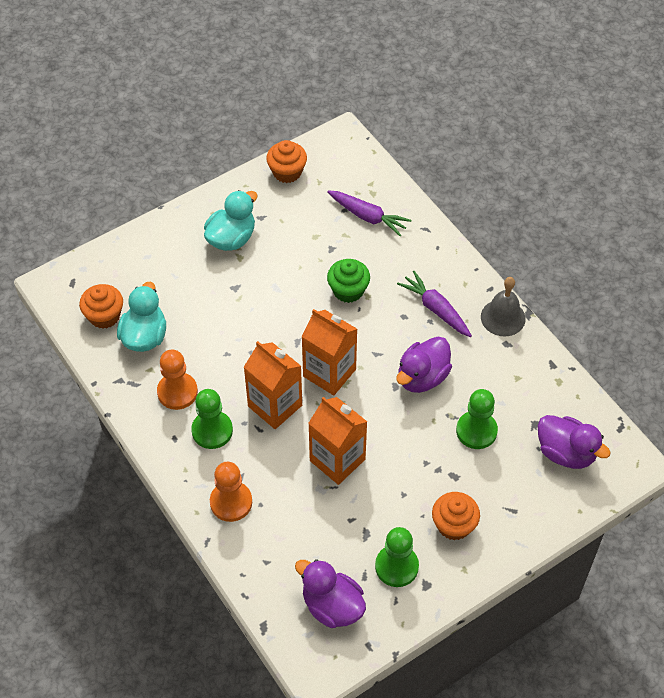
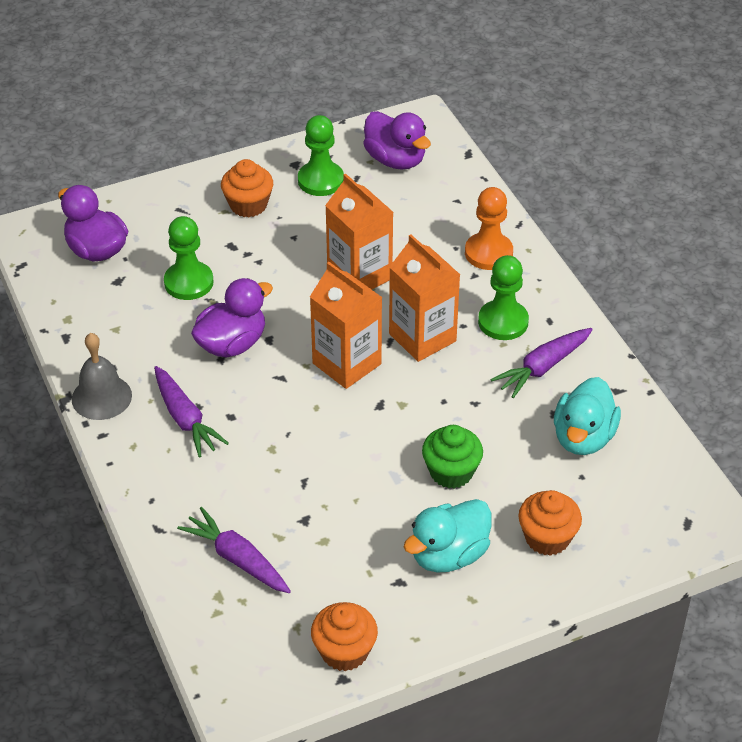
camera: 170 degrees left, 10 degrees down
orange cupcake [79,284,123,329] -> orange cupcake moved to [518,490,582,556]
orange pawn [157,350,198,410] -> purple carrot [490,328,593,398]
green cupcake [327,259,370,303] -> green cupcake moved to [422,425,483,488]

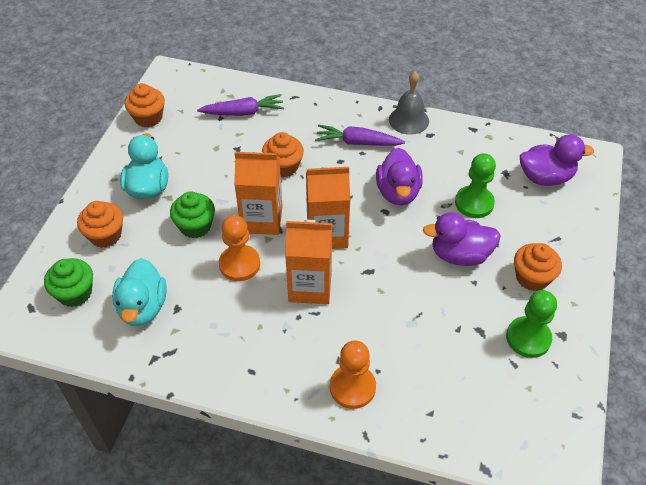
camera: 130 degrees right, 5 degrees up
orange carton [325,174,393,289] -> orange carton moved to [234,152,283,235]
purple duck [363,111,431,170] -> purple duck moved to [423,212,501,266]
green pawn [478,255,529,340] -> none
purple carrot [490,328,593,398] -> none
turquoise duck [554,377,621,455] -> turquoise duck turned 150 degrees counterclockwise [112,258,167,326]
none -> green cupcake [44,258,93,307]
none -> orange pawn [219,215,260,281]
none -> orange cupcake [262,132,304,178]

